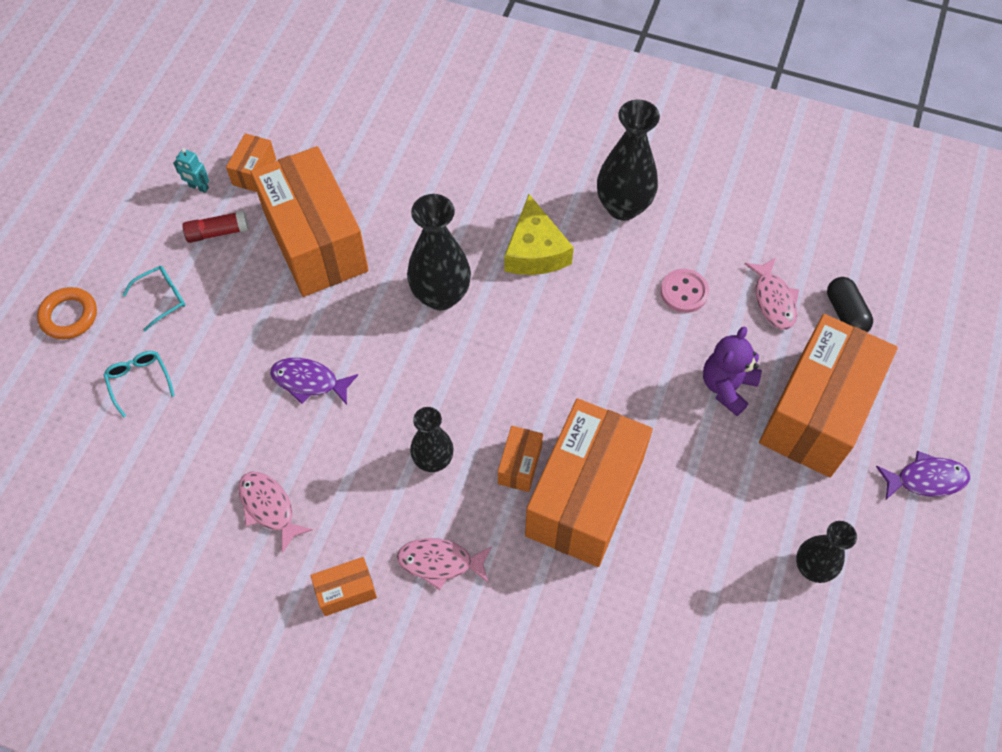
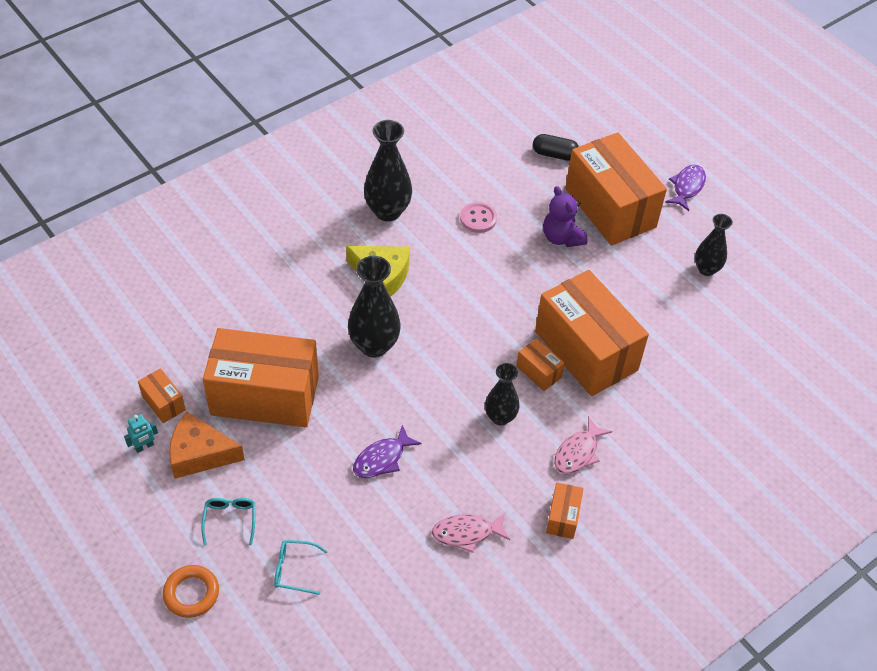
camera: 60 degrees left, 10 degrees down
red glue stick [183,211,249,243] -> orange cheese [169,412,245,479]
pink fish [745,258,799,330] -> none

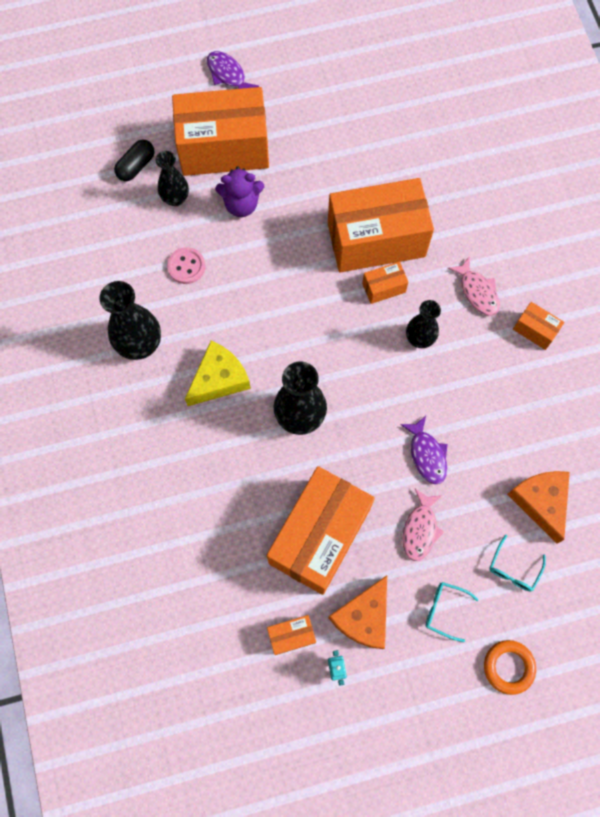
camera: 65 degrees left, 20 degrees up
pink fish [432,513,510,553] -> pink fish moved to [402,489,444,561]
black vase [695,214,733,276] -> black vase moved to [155,151,189,206]
none -> orange cheese [507,471,570,544]

